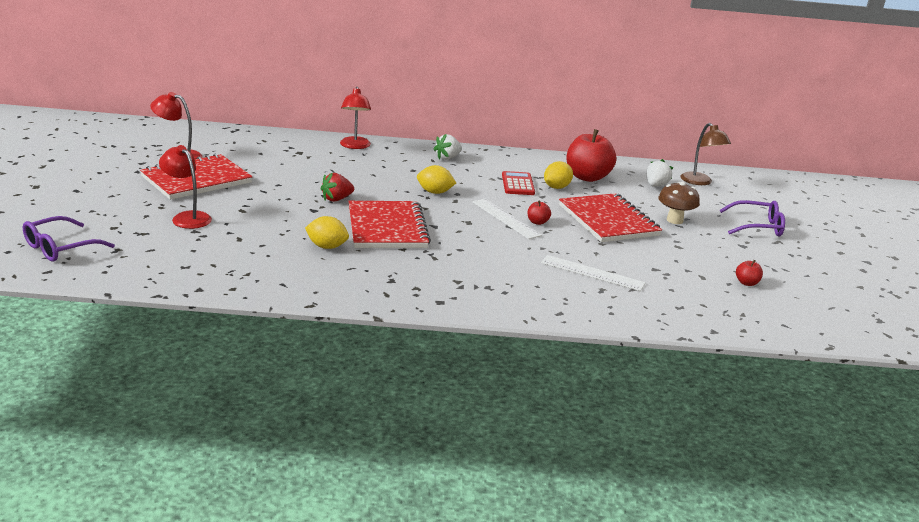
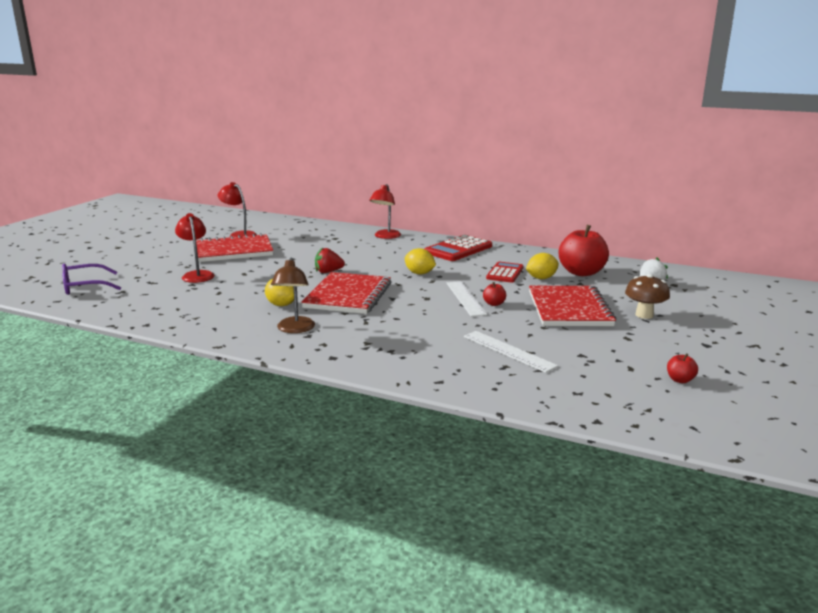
camera: 25 degrees right, 5 degrees down
white strawberry [433,134,462,160] -> red calculator [425,235,492,261]
brown lamp [681,123,731,185] -> brown lamp moved to [271,258,315,333]
purple glasses [720,200,785,236] -> none

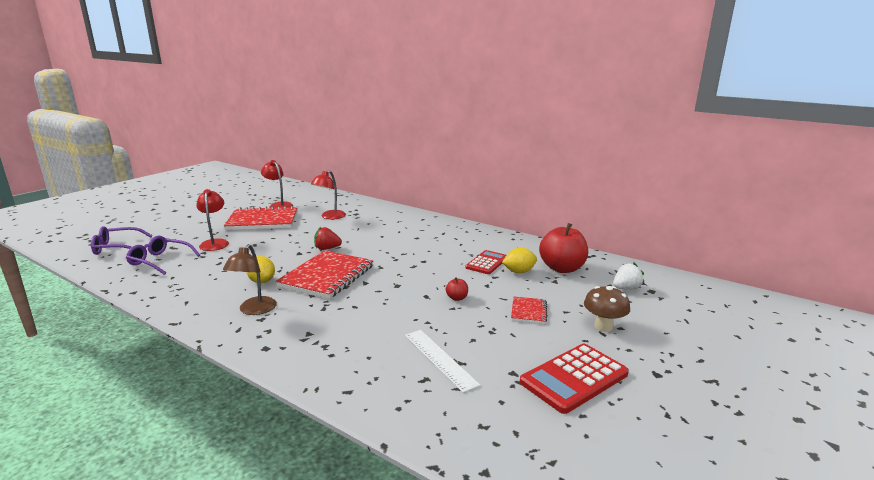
camera: 10 degrees right, 0 degrees up
red lamp [369,184,401,239] -> red lamp moved to [311,170,346,219]
yellow lemon [405,248,436,274] -> none
red calculator [425,235,492,261] -> red calculator moved to [520,344,629,414]
white ruler [446,281,487,317] -> none
red notebook [529,286,617,326] -> red notebook [511,296,547,324], size x0.48
red apple [667,353,698,383] -> none
none -> purple glasses [126,236,200,275]

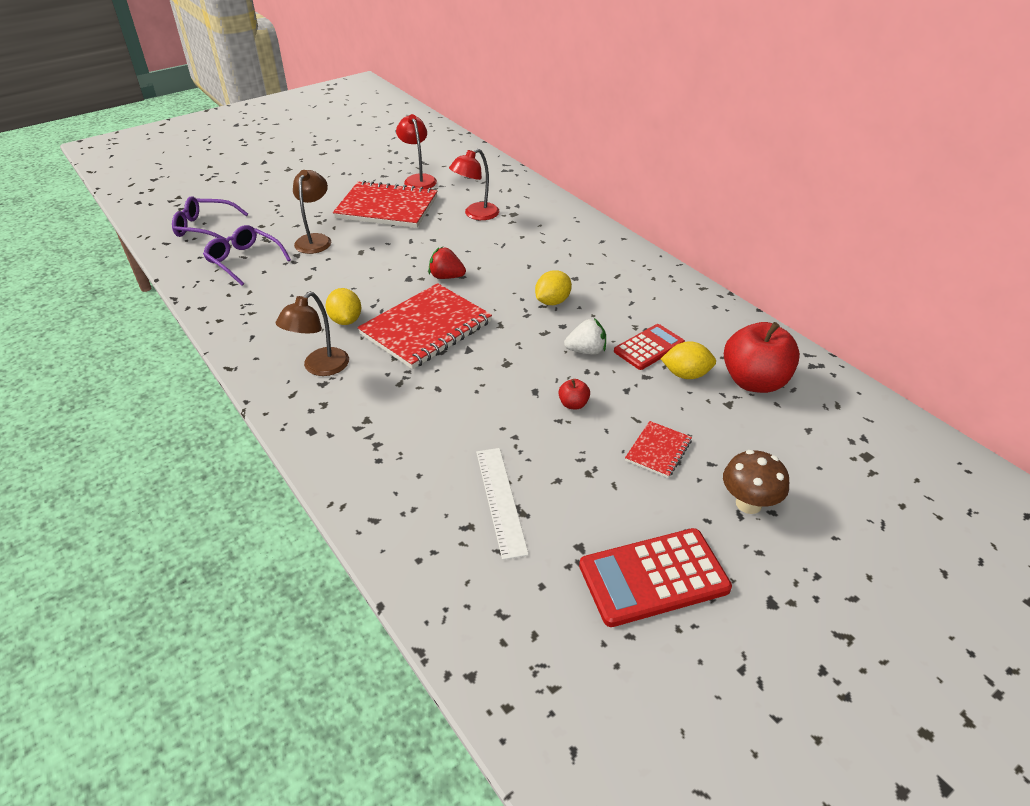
camera: 20 degrees right, 20 degrees up
red lamp [196,189,229,251] -> brown lamp [293,170,331,254]
white strawberry [613,263,645,289] -> white strawberry moved to [564,318,606,355]
none -> yellow lemon [535,270,572,305]

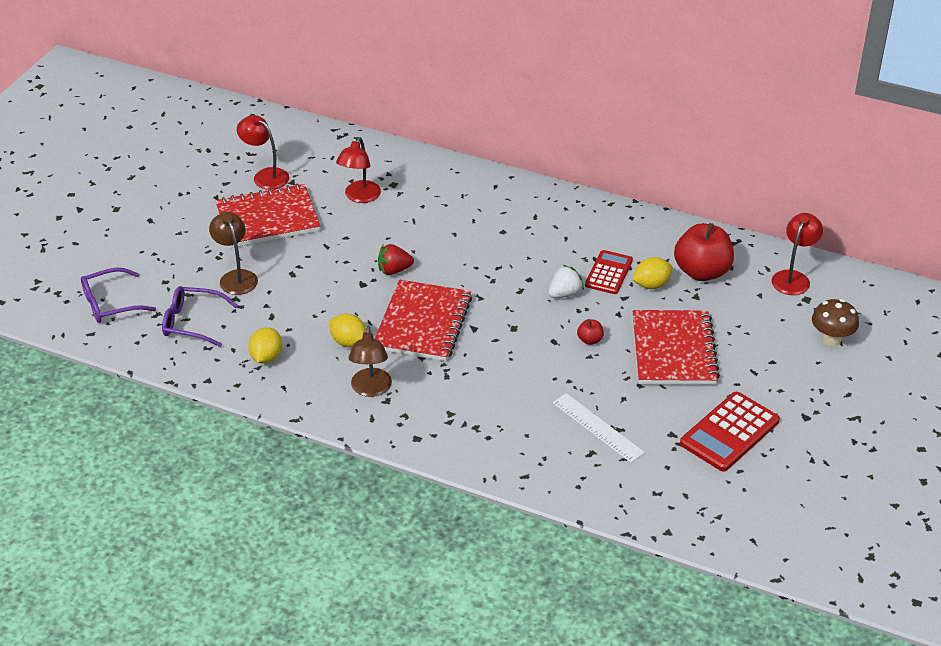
camera: 30 degrees left, 0 degrees up
yellow lemon [535,270,572,305] -> yellow lemon moved to [248,327,282,364]
red notebook [625,421,692,478] -> red notebook [633,310,720,385], size x2.09
brown mushroom [723,450,789,514] -> brown mushroom moved to [812,299,859,346]
none -> red lamp [772,213,823,295]

